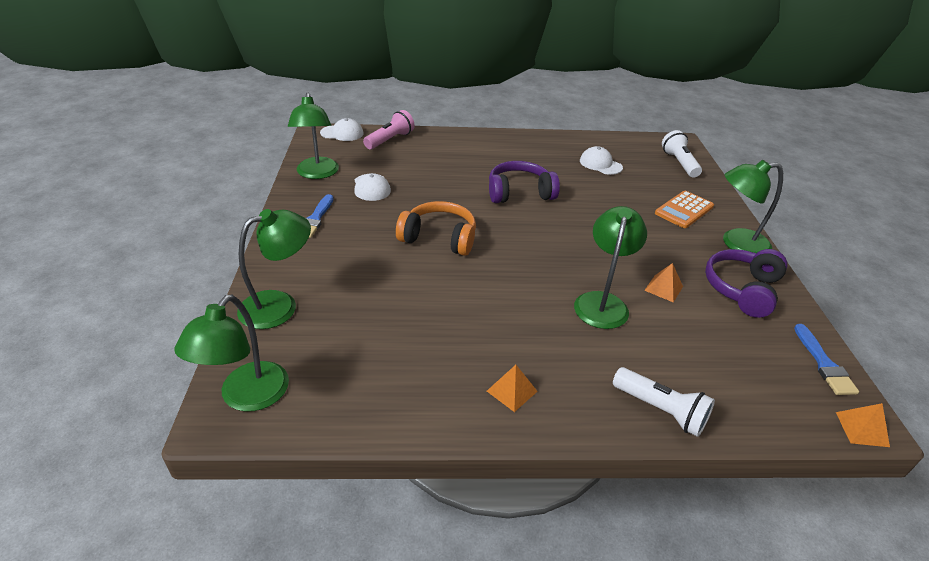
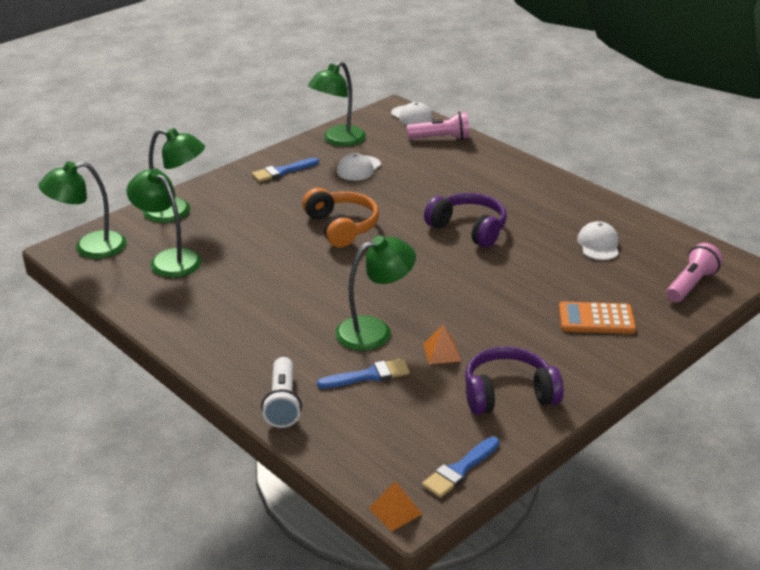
camera: 50 degrees right, 5 degrees down
orange pyramid [487,365,538,412] -> none
white flashlight [662,130,702,178] -> pink flashlight [666,243,723,302]
green lamp [723,160,783,253] -> green lamp moved to [126,169,202,278]
none -> blue brush [317,359,410,389]

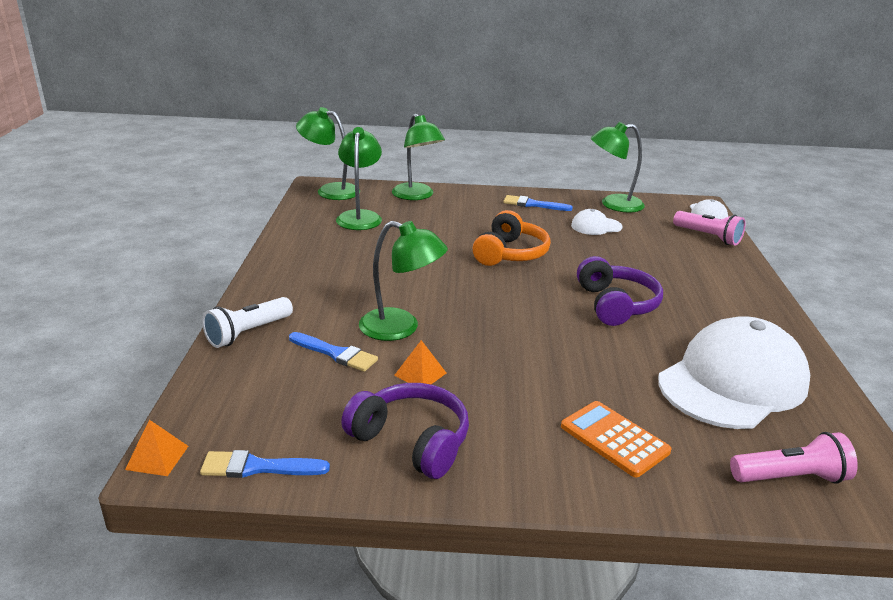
camera: 45 degrees right, 5 degrees down
white cap [577,221,619,260] -> white cap [658,316,810,429], size x2.27

